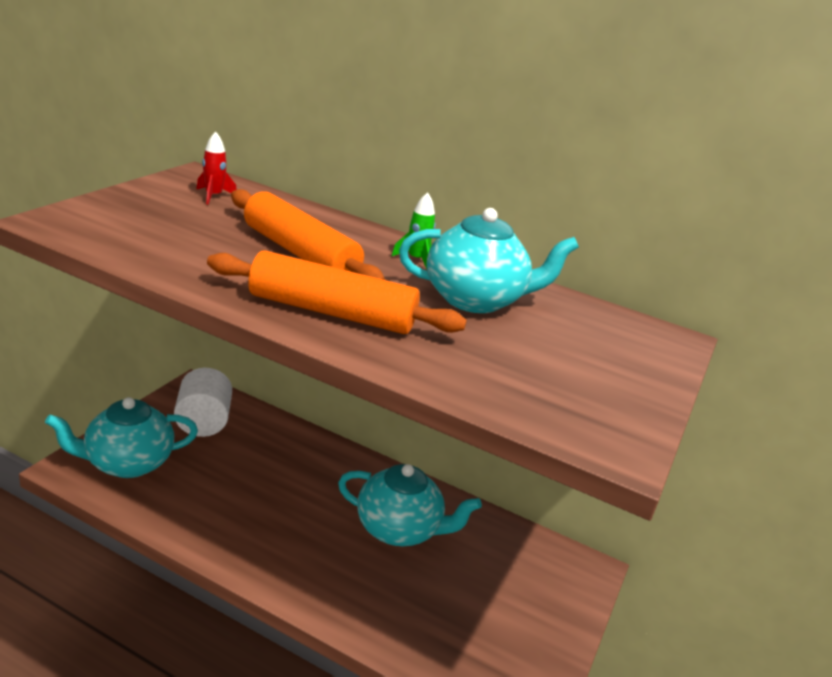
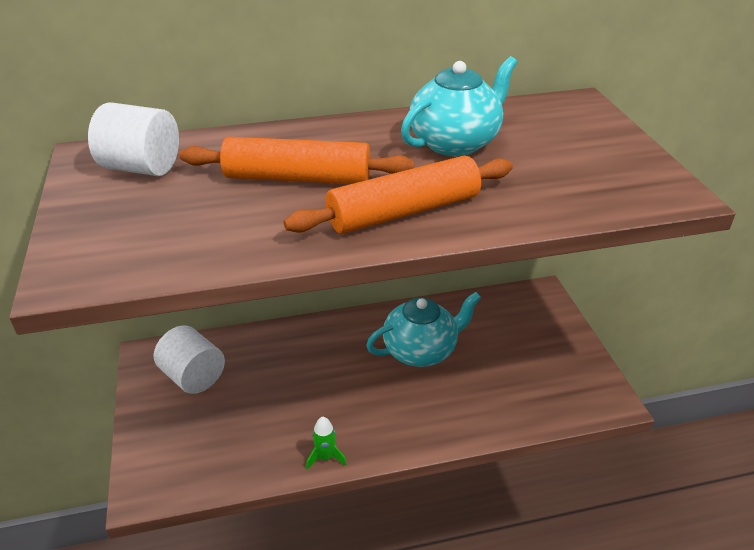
camera: 35 degrees left, 10 degrees up
turquoise teapot [45,397,198,478] -> none
red rocket [196,132,237,205] -> white cylinder [88,102,179,176]
green rocket [392,192,436,269] -> green rocket moved to [306,417,347,470]

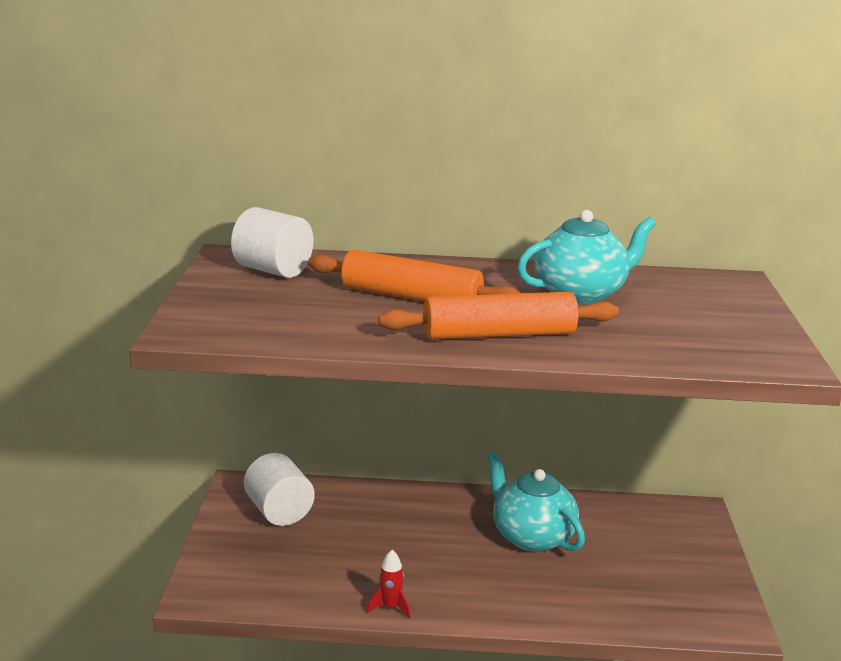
camera: 15 degrees right, 15 degrees down
green rocket [306,417,347,470] -> red rocket [367,550,411,618]
turquoise teapot [366,292,481,367] -> turquoise teapot turned 120 degrees counterclockwise [487,451,585,552]

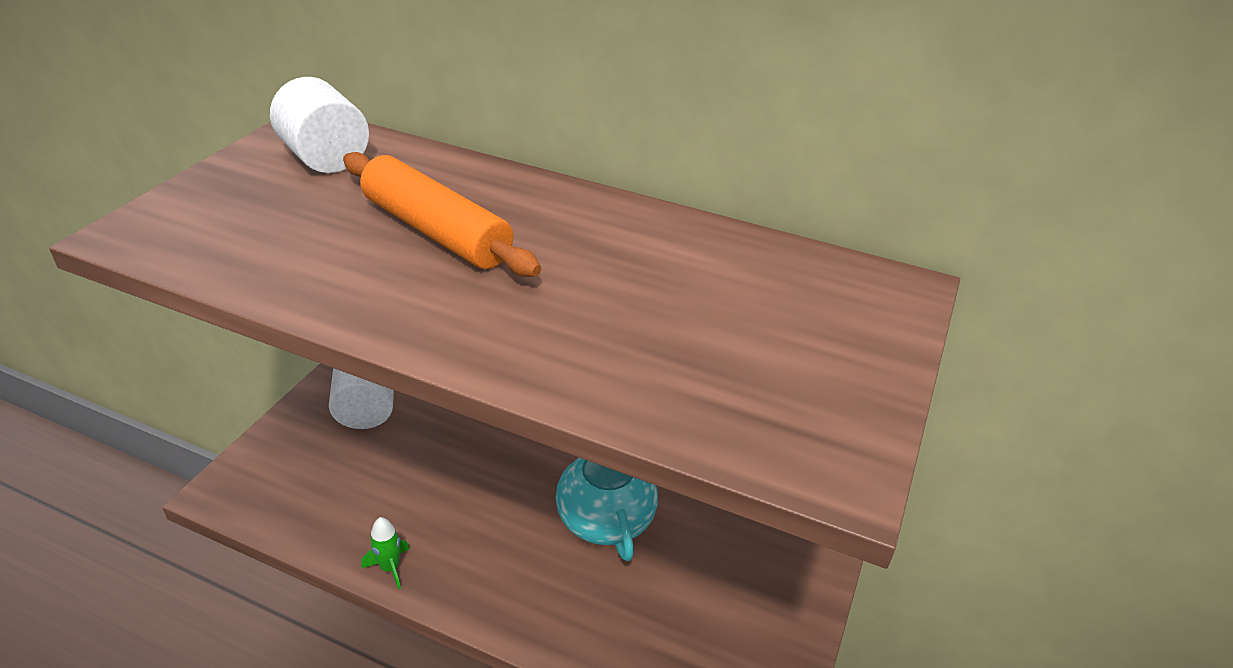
camera: 20 degrees right, 15 degrees up
red rocket [367,550,411,618] -> green rocket [362,517,409,590]
orange rolling pin [378,292,619,340] -> none
turquoise teapot [517,210,656,304] -> none

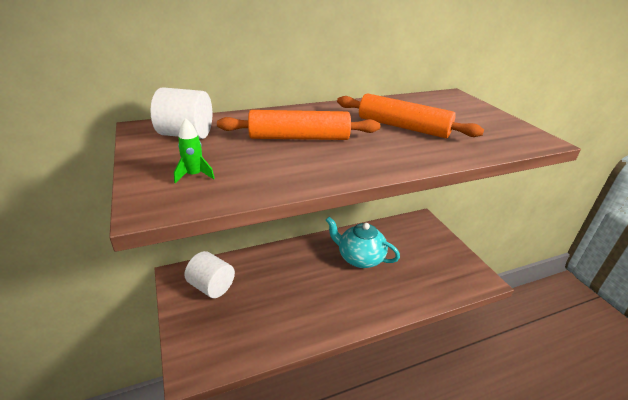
camera: 45 degrees left, 5 degrees down
green rocket [362,517,409,590] -> green rocket moved to [174,118,215,183]
none -> orange rolling pin [337,93,484,138]

